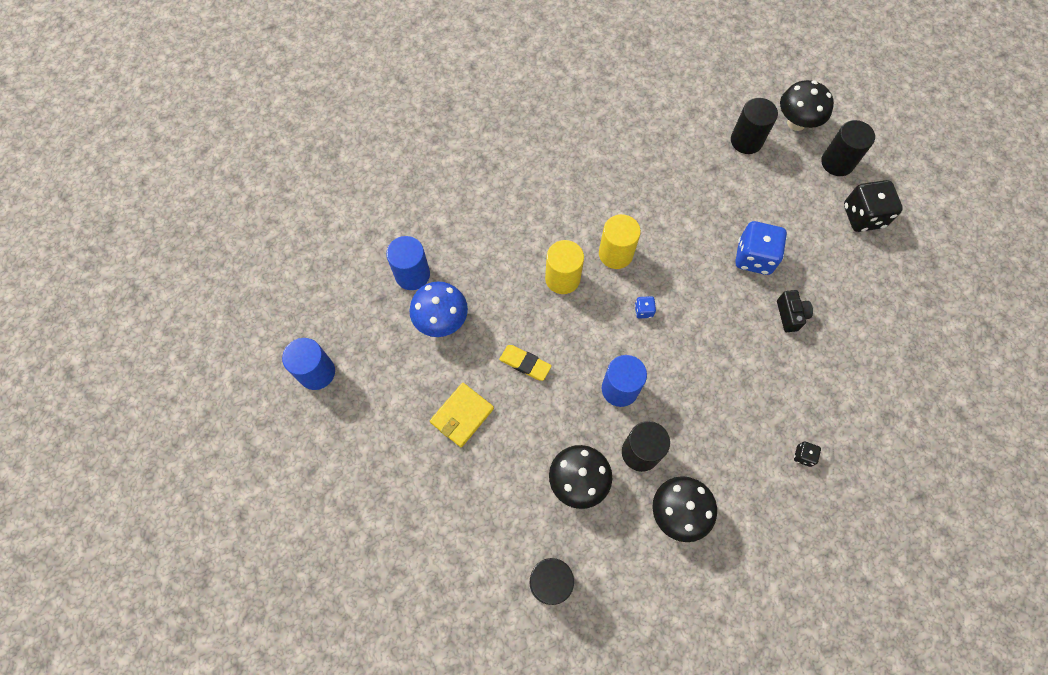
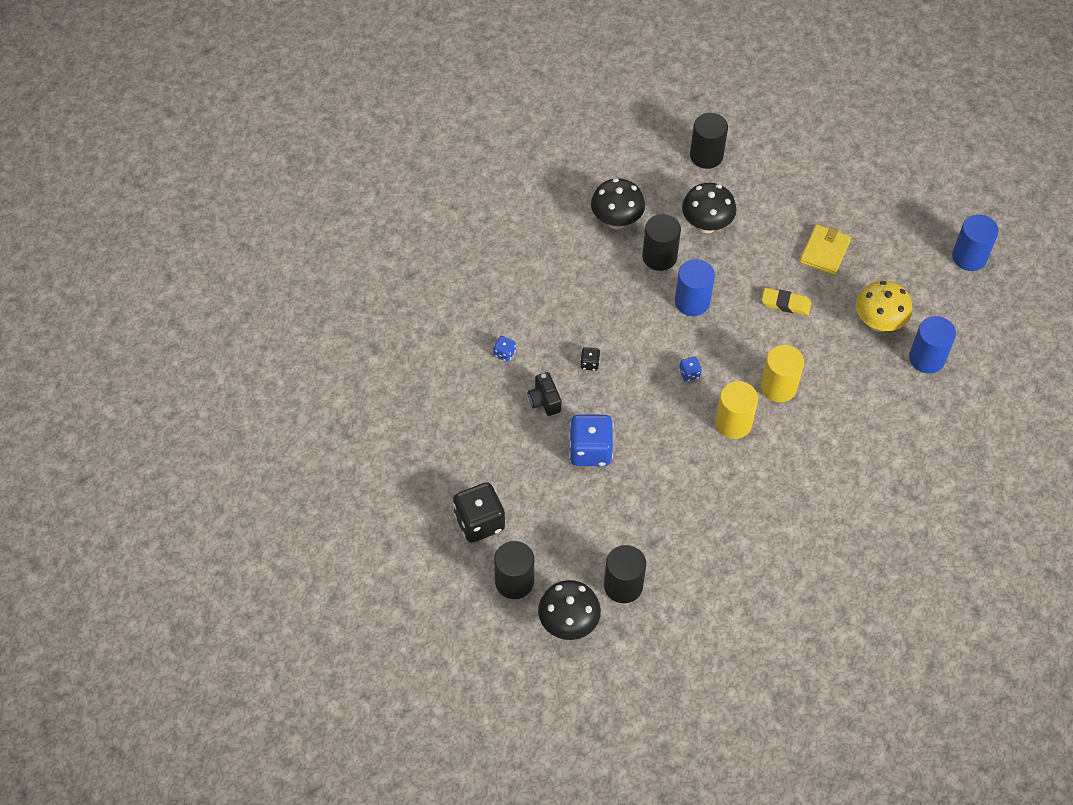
camera: 165 degrees right, 10 degrees down
blue mushroom [409,281,468,337] -> yellow mushroom [856,280,912,332]
black dice [794,441,821,467] -> black dice moved to [580,347,600,371]
none -> blue dice [493,336,516,362]

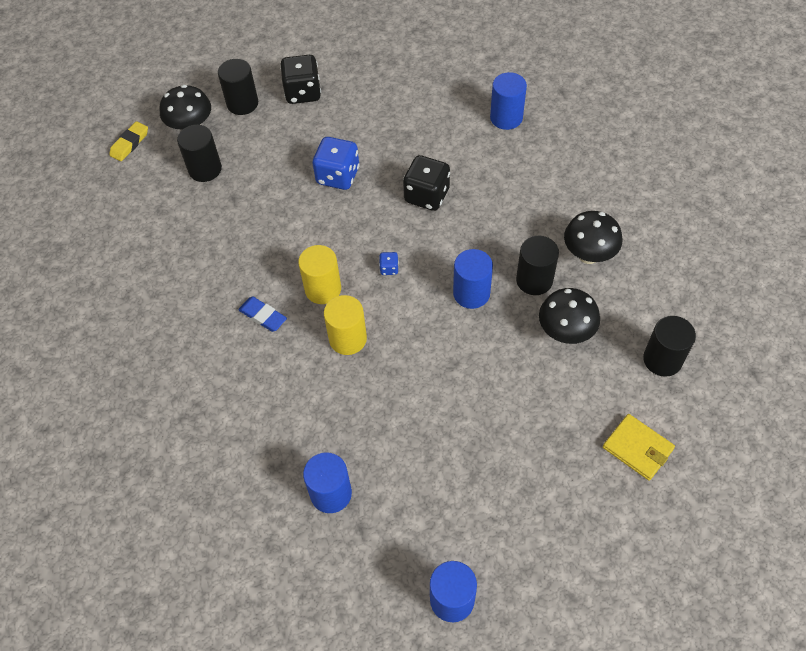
camera: 110 degrees right, 0 degrees up
blue dice [493,336,516,362] -> none
black camera [528,372,561,416] -> none
black dice [580,347,600,371] -> black dice [403,155,450,211], size x2.22
yellow eraser [762,288,811,316] -> yellow eraser moved to [109,121,148,161]
yellow wallet [800,224,851,275] -> yellow wallet moved to [603,414,675,481]
yellow mushroom [856,280,912,332] -> none
none -> blue eraser [238,297,287,332]
none -> blue cylinder [490,72,527,130]

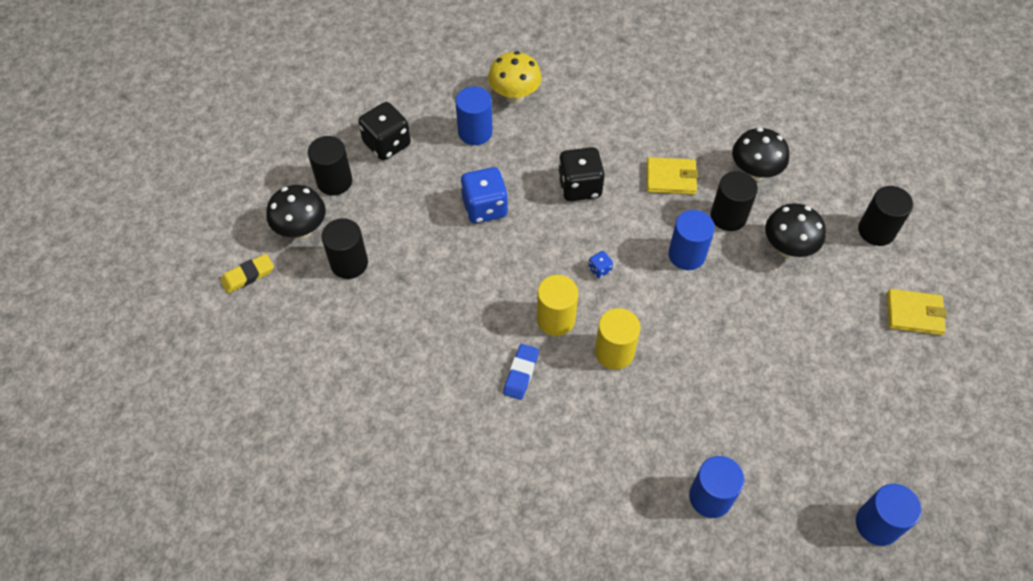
camera: 35 degrees left, 0 degrees up
yellow eraser [109,121,148,161] -> yellow eraser turned 60 degrees clockwise [221,254,274,294]
blue eraser [238,297,287,332] -> blue eraser turned 75 degrees counterclockwise [503,344,539,400]
blue cylinder [490,72,527,130] -> blue cylinder moved to [455,86,493,145]
none -> yellow mushroom [488,51,542,104]
none -> yellow wallet [647,157,698,195]

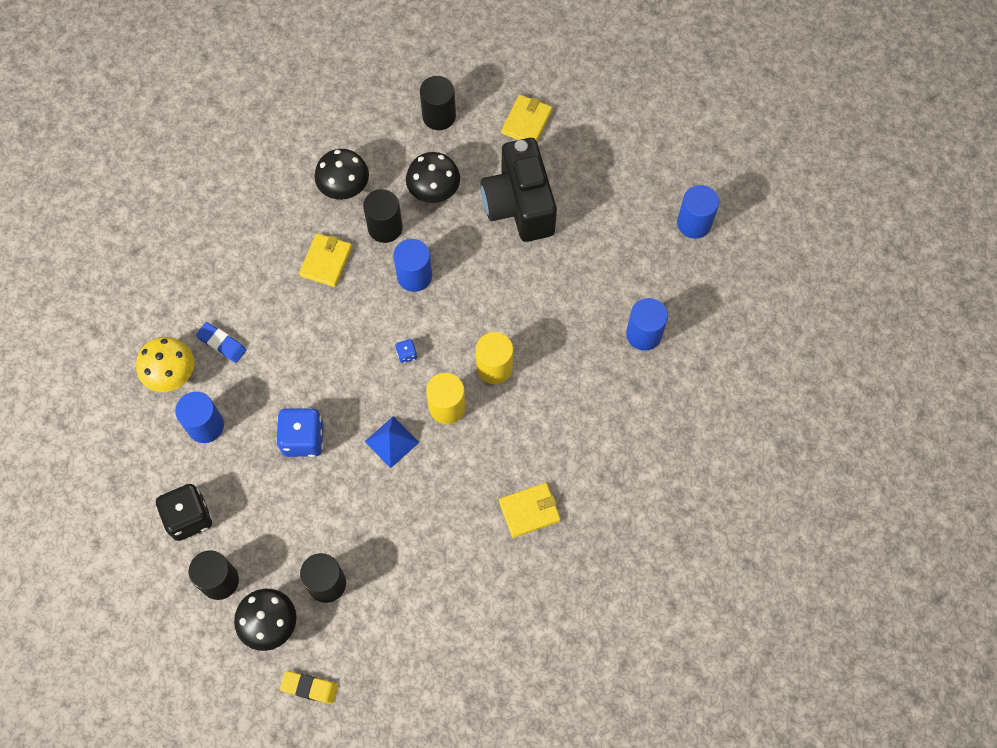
camera: 75 degrees left, 10 degrees up
yellow eraser [221,254,274,294] -> yellow eraser turned 60 degrees counterclockwise [280,671,338,704]
blue eraser [503,344,539,400] -> blue eraser moved to [196,322,246,363]
black dice [558,147,605,201] -> none
none -> blue pyramid [365,416,419,468]
none -> black camera [481,138,557,242]
none -> yellow wallet [499,483,561,538]

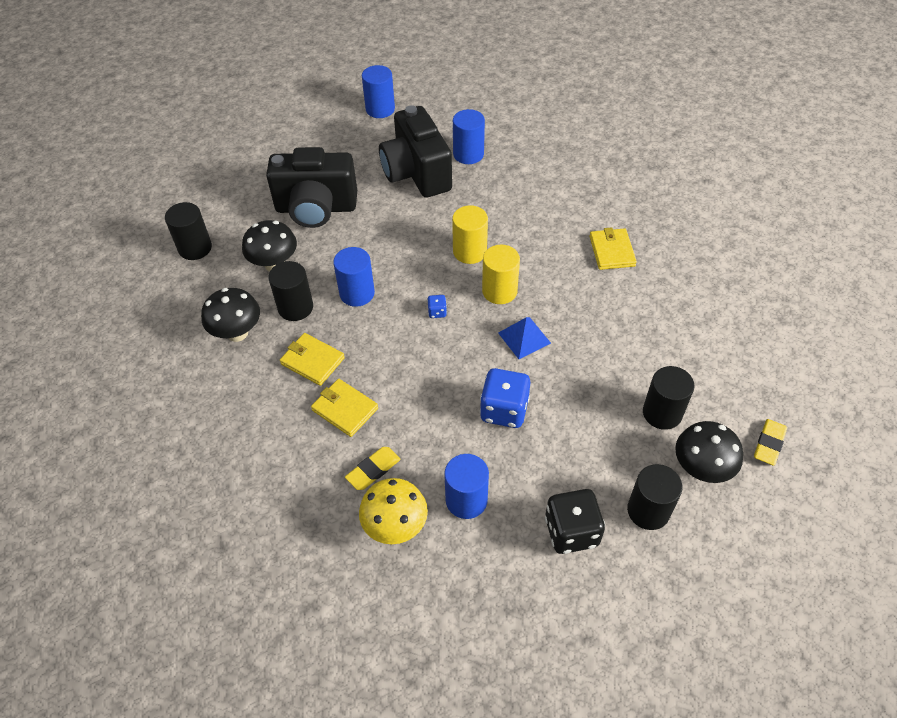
camera: 75 degrees left, 15 degrees down
blue eraser [196,322,246,363] -> yellow eraser [345,447,401,490]
yellow wallet [501,95,552,141] -> yellow wallet moved to [311,379,378,437]
none -> black camera [379,105,452,198]

